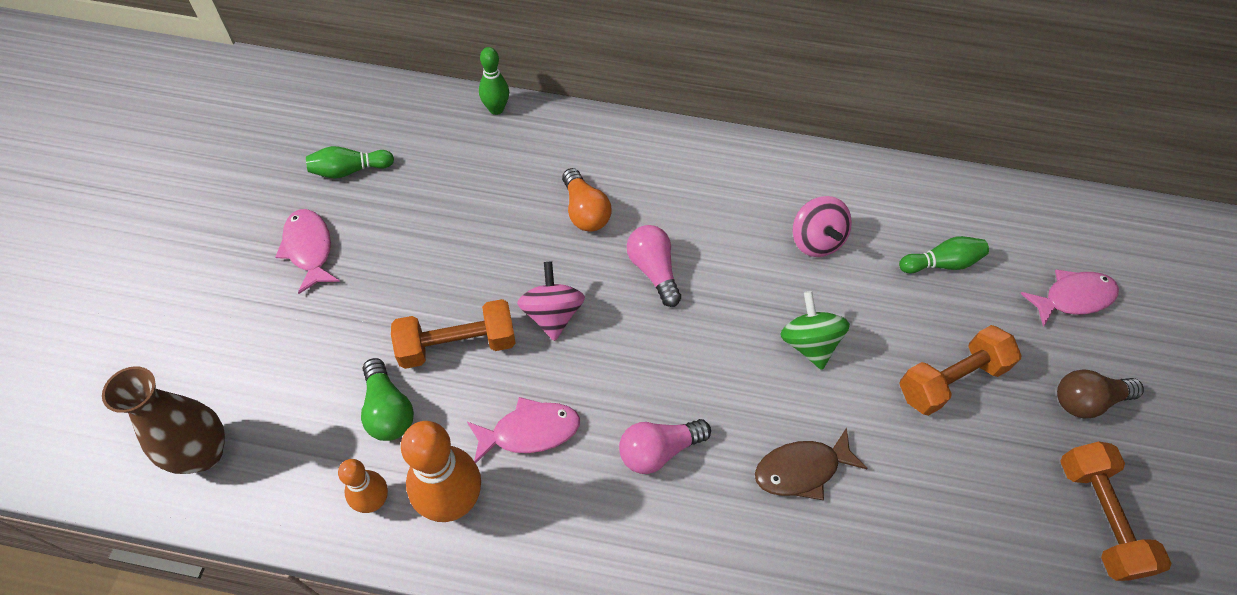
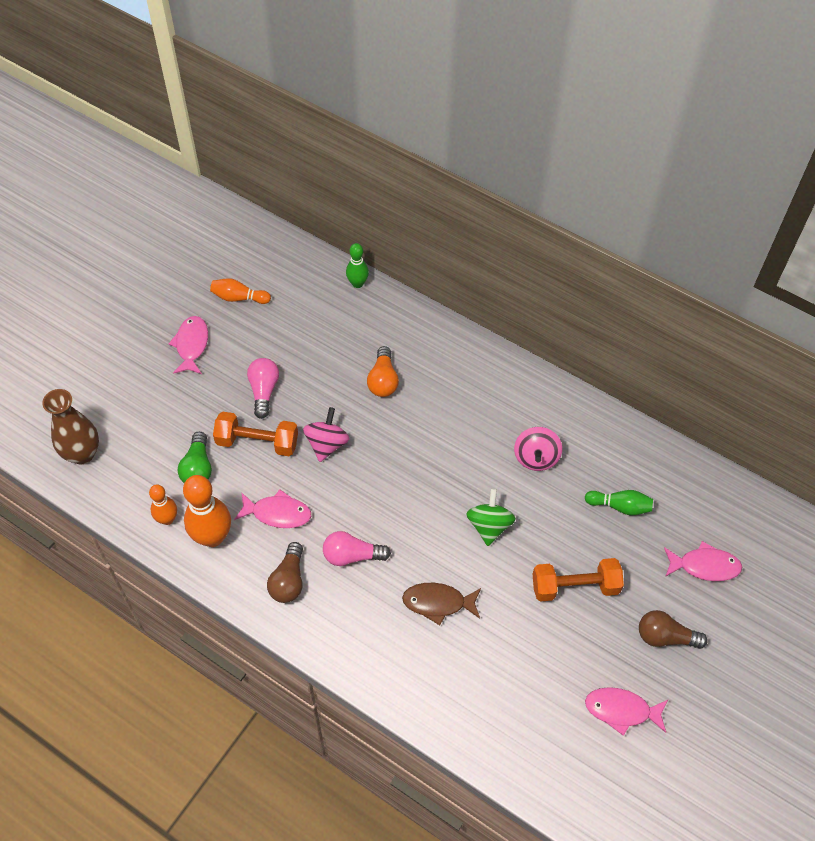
camera: 25 degrees right, 0 degrees up
green bowling pin [306,146,394,179] -> orange bowling pin [210,278,271,304]
pink light bulb [627,225,681,307] -> pink light bulb moved to [247,358,279,419]
orange dumbbell [1060,441,1172,581] -> pink fish [585,687,668,736]
none -> brown light bulb [267,542,303,603]

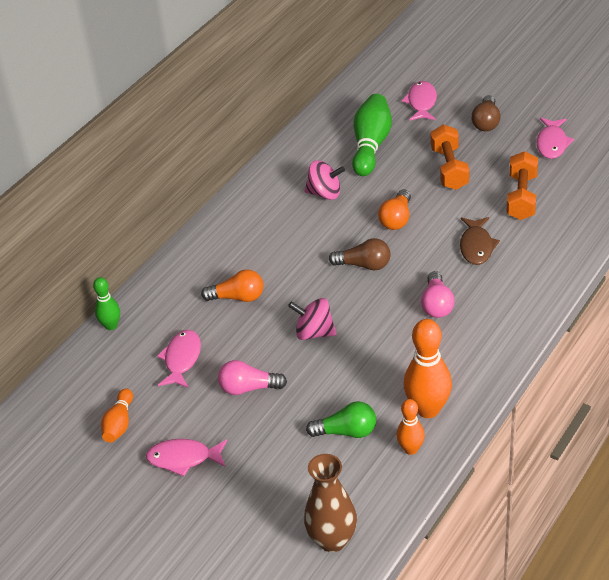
camera: 85 degrees left, 15 degrees down
orange dumbbell [213,412,298,456] -> orange dumbbell moved to [506,151,538,220]
pink fish [234,490,311,528] -> pink fish moved to [157,330,201,388]
brown light bulb [267,542,303,603] -> brown light bulb moved to [329,238,391,270]
green spinning top [466,488,516,546] -> orange light bulb [378,189,411,230]
green bowling pin [585,490,653,516] -> green bowling pin [352,94,392,176], size x1.75

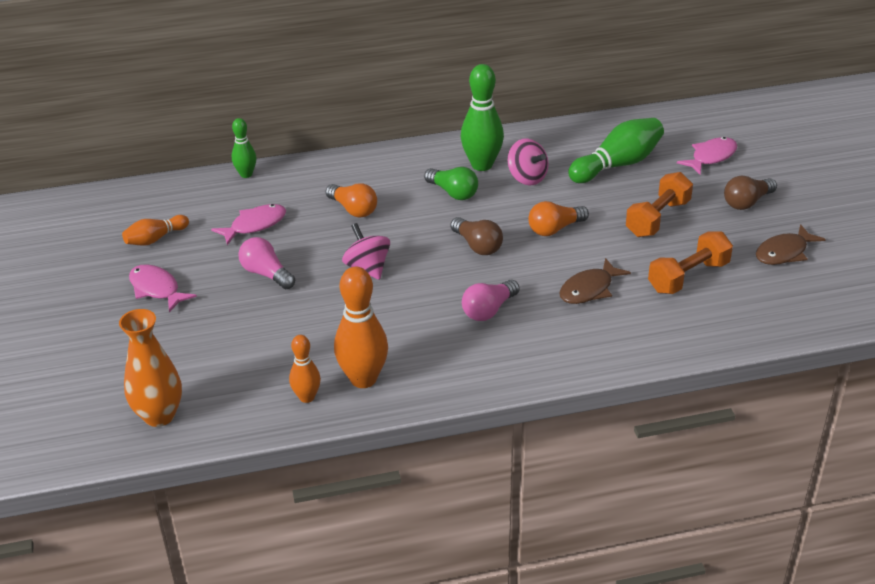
camera: 40 degrees right, 5 degrees down
brown vase [304,454,357,552] -> orange vase [119,309,182,427]
green light bulb [306,401,376,438] -> green light bulb moved to [424,167,478,200]
pink fish [536,118,574,159] -> brown fish [756,224,826,265]
none -> green bowling pin [461,64,504,171]

